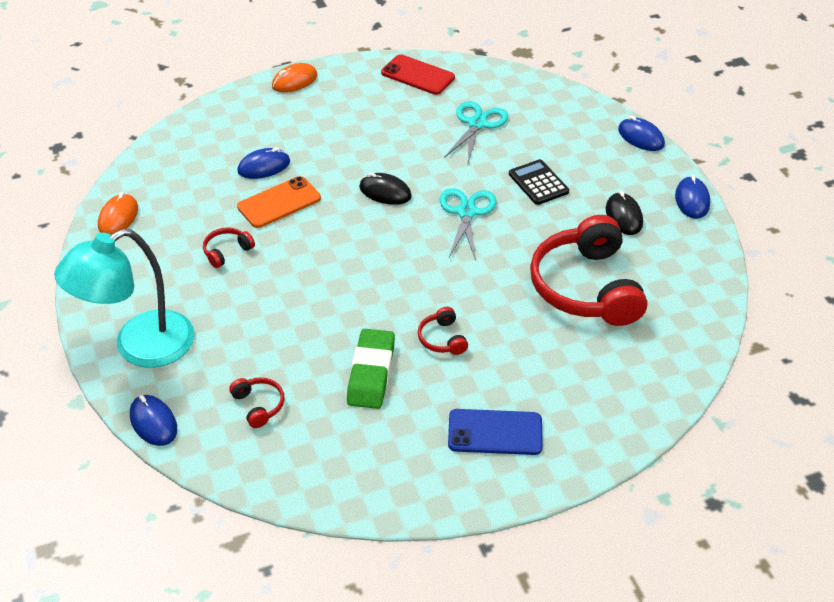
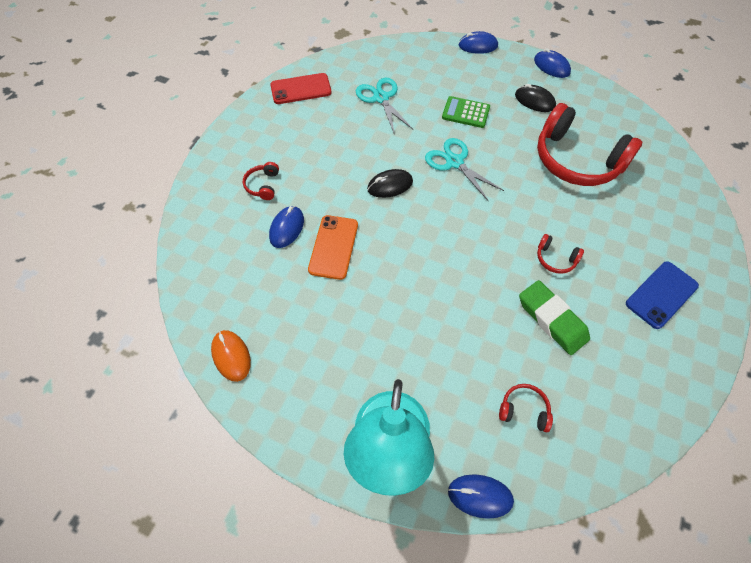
camera: 45 degrees left, 15 degrees up
red headphones [203,227,255,268] -> red headphones moved to [243,162,279,200]
orange mouse [272,63,317,92] -> none
black calculator [509,159,569,205] -> green calculator [442,96,490,128]

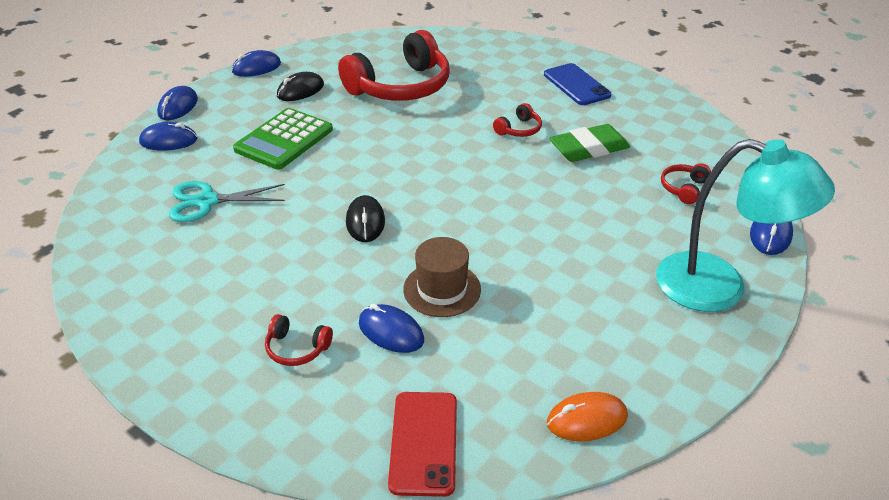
camera: 75 degrees left, 20 degrees down
red phone [270,73,332,104] -> red phone moved to [388,392,457,497]
orange phone [308,215,358,280] -> brown hat [403,237,481,317]
turquoise scissors [425,138,504,202] -> none
green calculator [442,96,490,128] -> green calculator [233,108,333,170], size x1.51
none -> blue mouse [139,122,197,151]

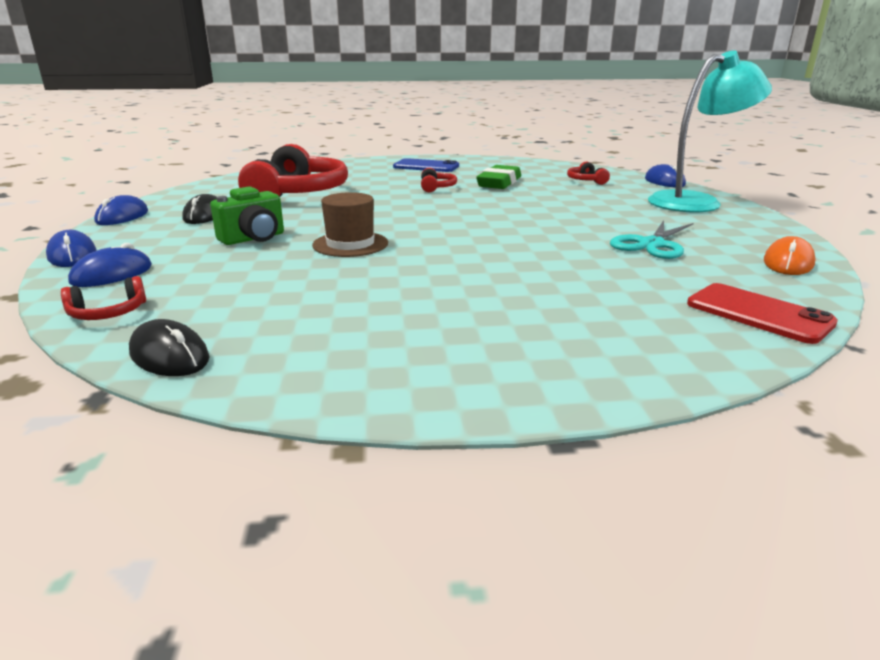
camera: 45 degrees left, 15 degrees down
turquoise scissors [169,181,285,222] -> turquoise scissors moved to [610,220,694,259]
green calculator [233,108,333,170] -> green camera [210,186,284,245]
red headphones [265,314,333,366] -> red headphones moved to [61,276,146,320]
black mouse [346,195,385,242] -> black mouse moved to [129,319,210,376]
blue mouse [359,304,424,353] -> none
brown hat [403,237,481,317] -> brown hat moved to [312,192,388,257]

